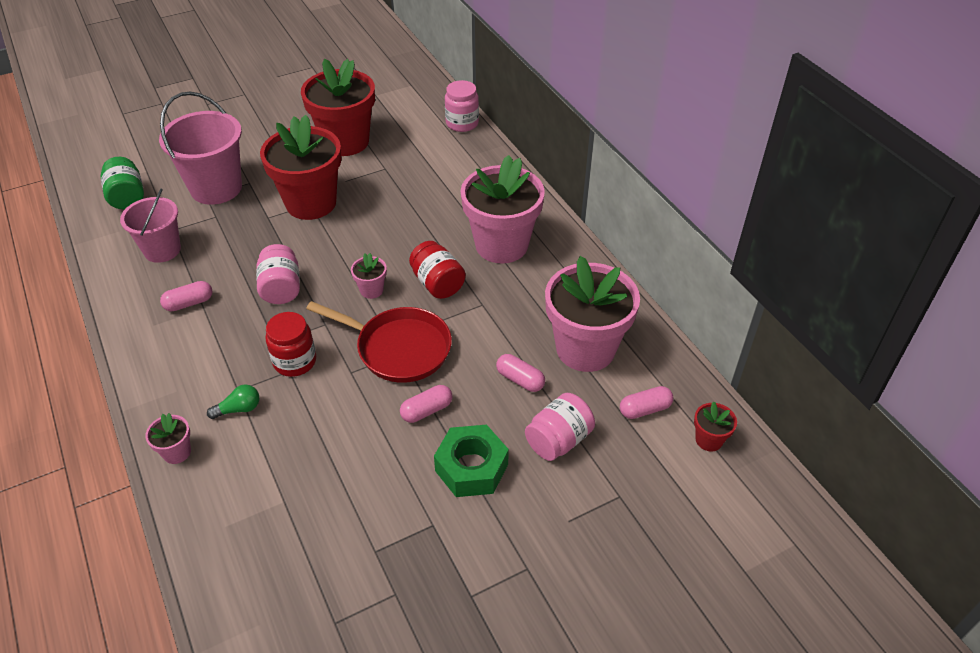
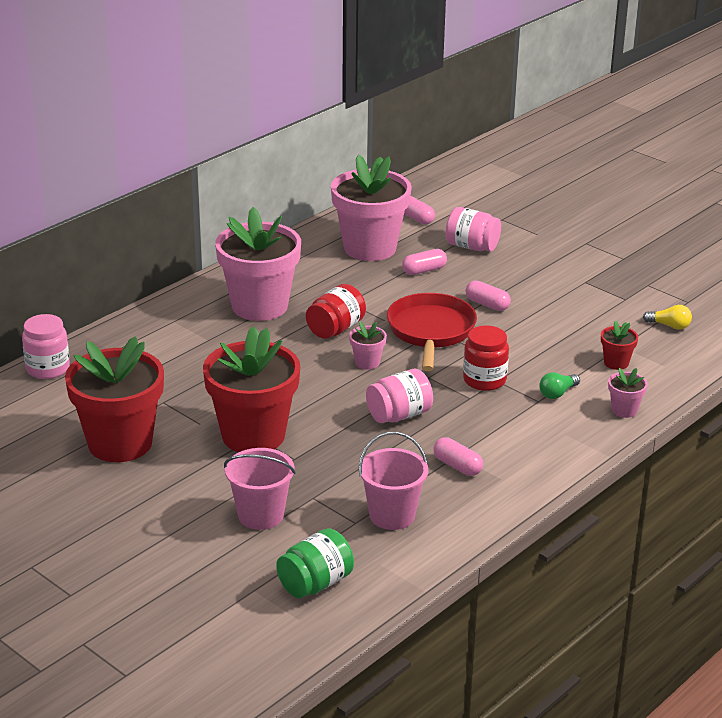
camera: 110 degrees left, 15 degrees down
pink bucket [159,92,242,205] -> pink bucket [224,448,296,530], size x0.66
green light bulb [207,384,259,419] -> green light bulb turned 90 degrees counterclockwise [539,372,580,399]
green nut [434,425,509,497] -> none
pink capsule [496,354,545,392] -> pink capsule turned 45 degrees clockwise [402,249,447,275]
red flower pot [694,401,737,451] -> red flower pot moved to [601,320,638,370]
none -> yellow light bulb [643,305,692,330]

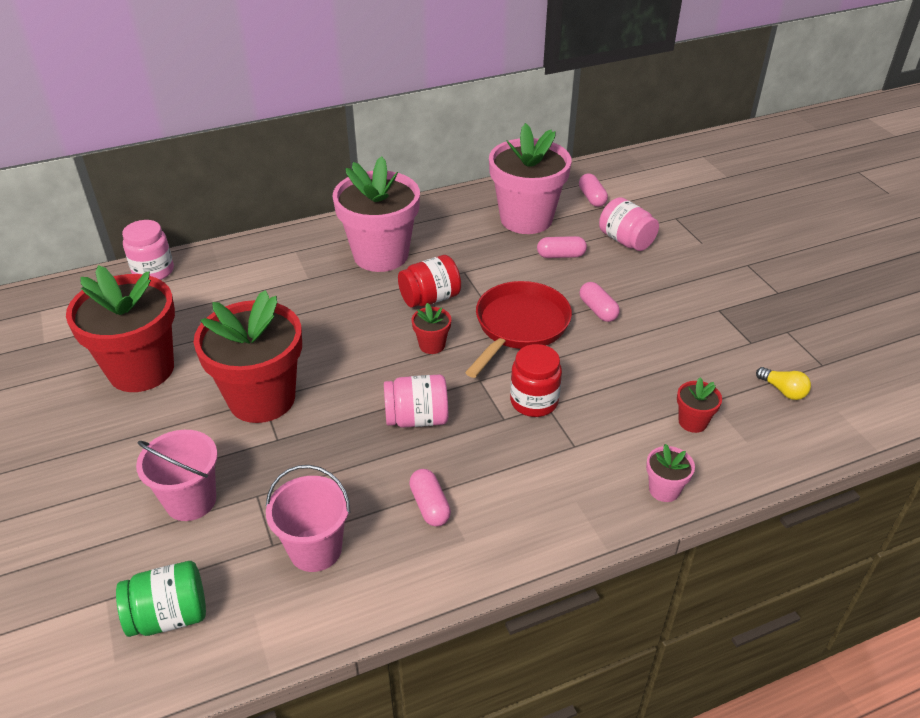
camera: 25 degrees right, 10 degrees up
pink flower pot [349,322,387,370] -> red flower pot [411,303,451,354]
green light bulb [539,372,580,399] -> none

